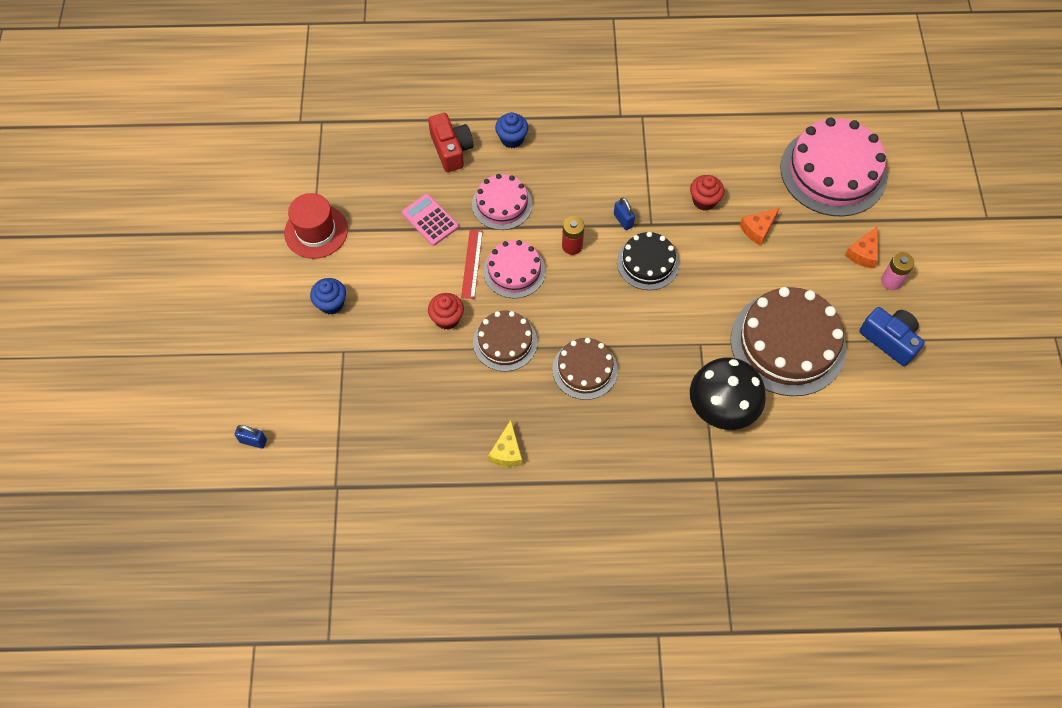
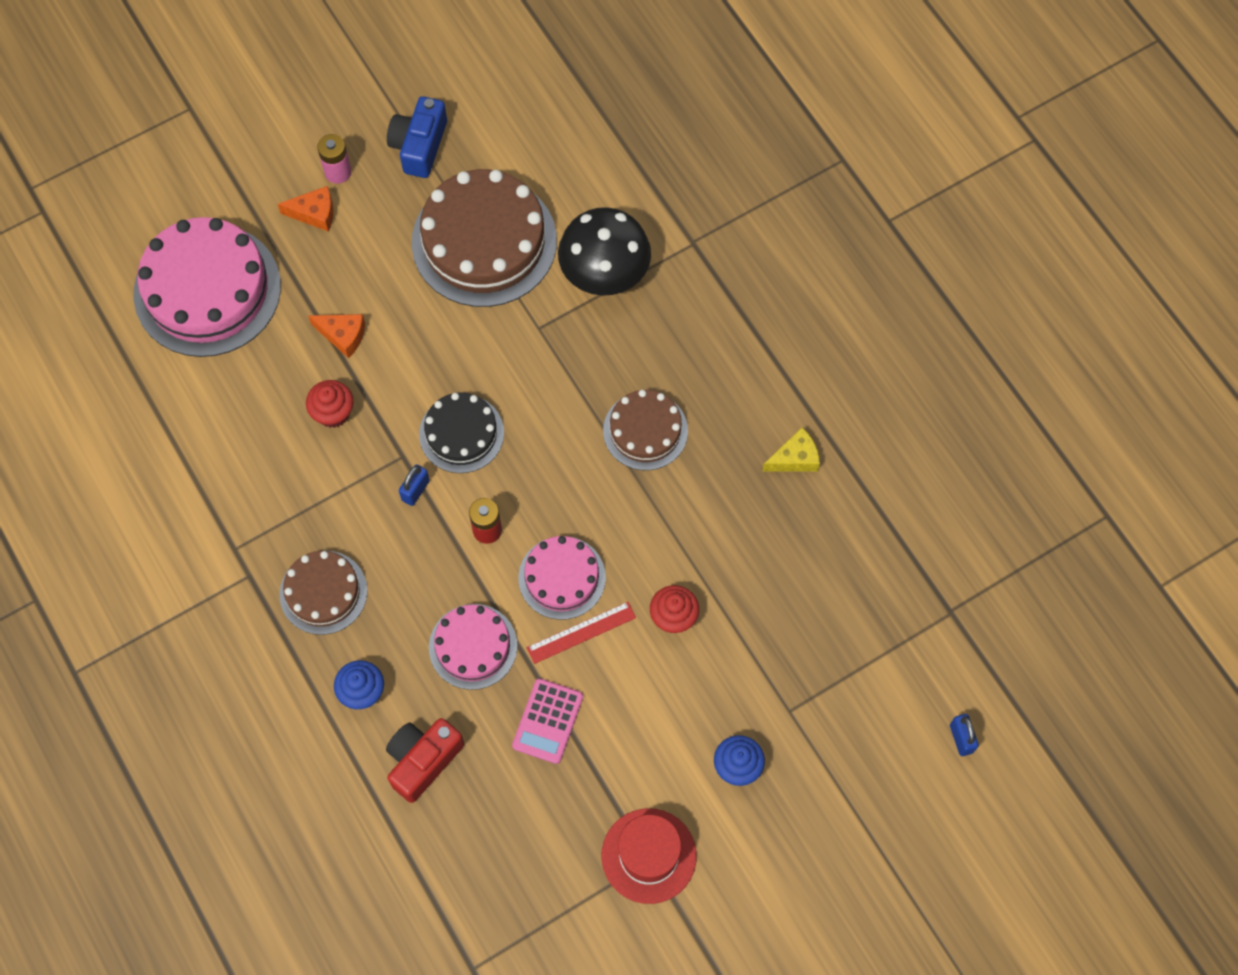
camera: 120 degrees left, 5 degrees up
brown cake [473,311,537,371] -> brown cake moved to [279,551,368,635]

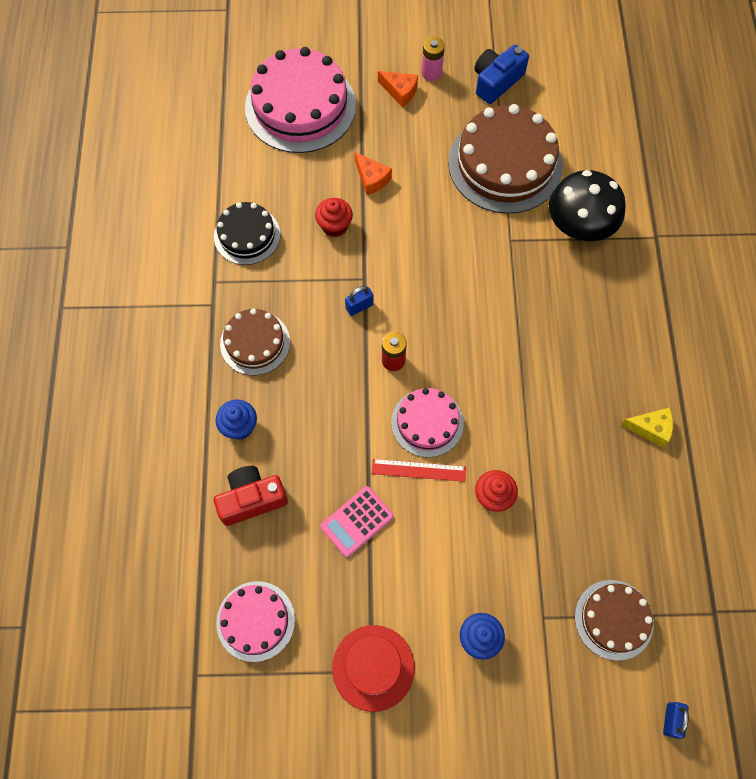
camera: 30 degrees right, 0 degrees up
black cake [419,392,504,473] -> black cake moved to [214,202,280,265]
pink cake [429,604,517,690] -> pink cake moved to [216,581,295,662]
brown cake [603,390,688,470] -> brown cake moved to [575,580,654,661]

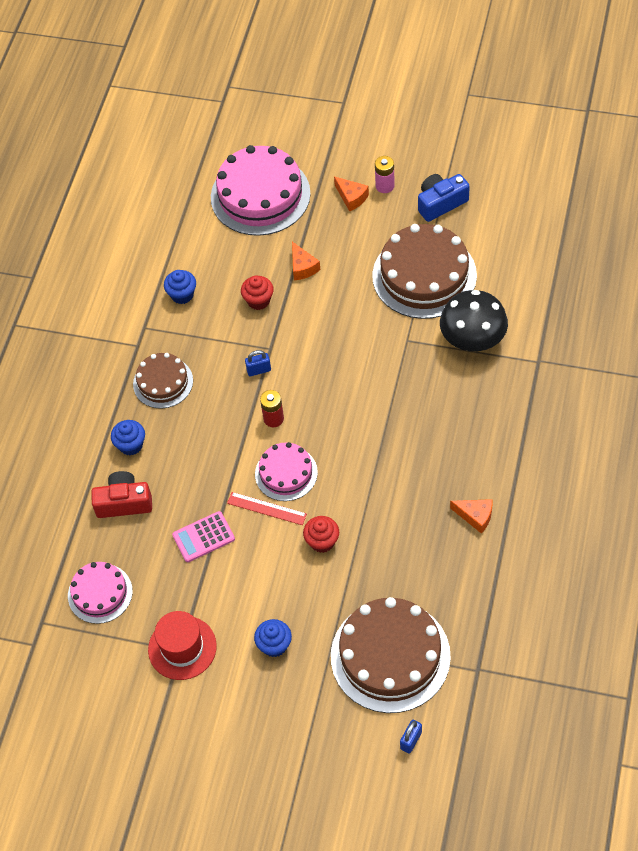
camera: 20 degrees right, 10 degrees down
black cake [214,202,280,265] -> blue cupcake [164,270,196,304]
brown cake [575,580,654,661] -> brown cake [331,597,451,713], size x1.78
yellow cheese [621,407,673,447] -> orange cheese [450,499,493,534]

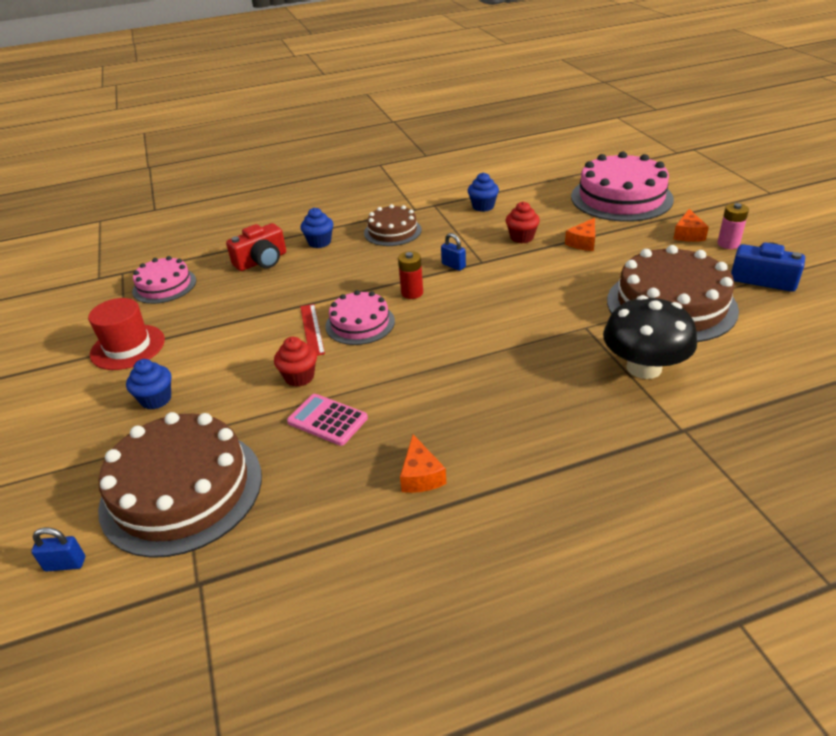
camera: 55 degrees right, 20 degrees down
red camera [91,471,152,518] -> red camera turned 90 degrees clockwise [226,223,286,271]
pink calculator [172,511,235,562] -> pink calculator moved to [287,394,368,446]

